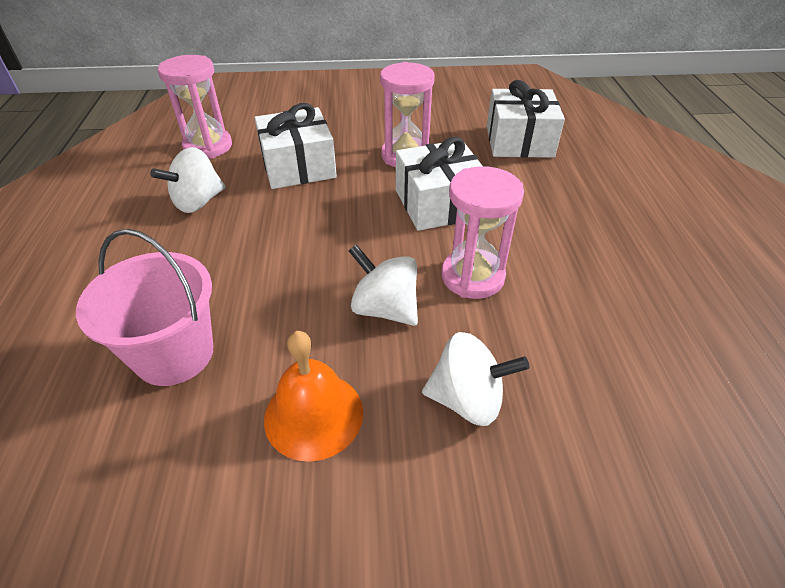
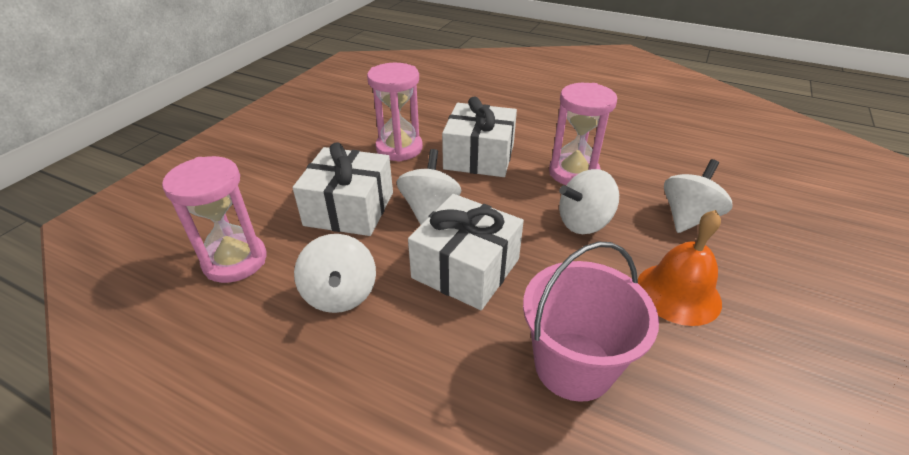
camera: 60 degrees left, 5 degrees down
white gift [487,80,565,158] -> white gift moved to [408,194,524,310]
none -> white spinning top [397,149,461,225]

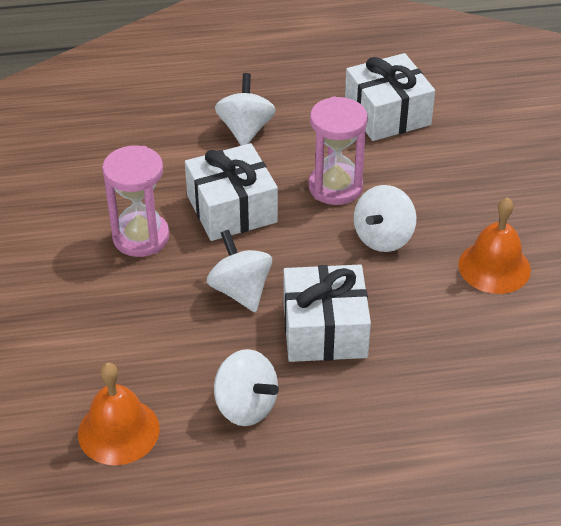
camera: 35 degrees left, 5 degrees up
pink hourglass [162,156,266,283] -> orange bell [78,363,160,465]
white gift [293,142,393,236] -> white gift moved to [345,53,435,141]
pink bucket [523,242,659,402] -> none
white spinning top [664,159,732,233] -> white spinning top moved to [215,73,276,146]

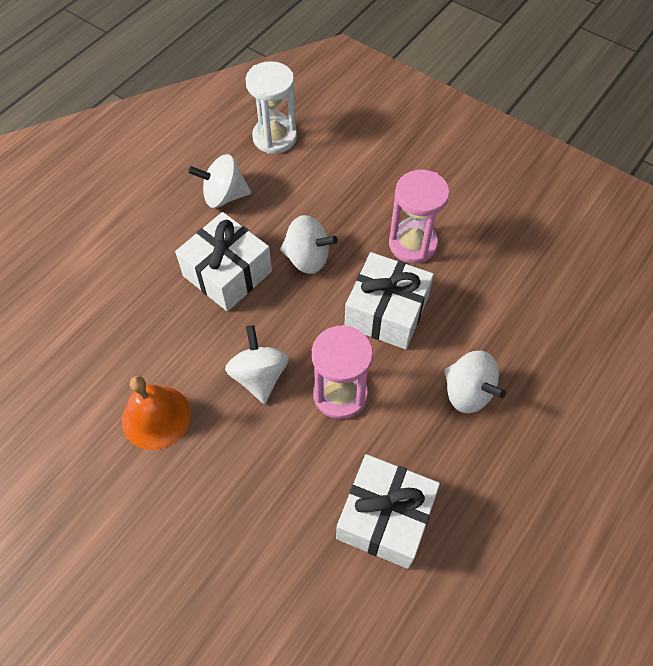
camera: 135 degrees right, 15 degrees up
orange bell [78,363,160,465] -> white hourglass [245,61,297,154]

